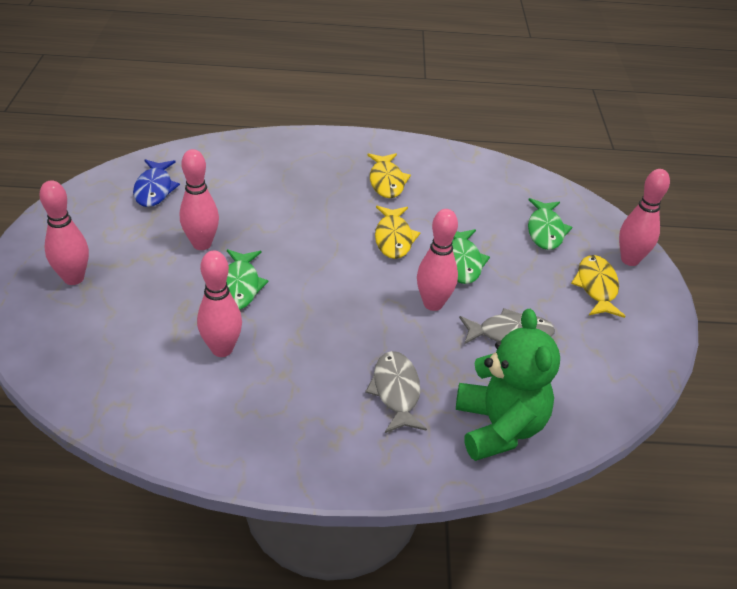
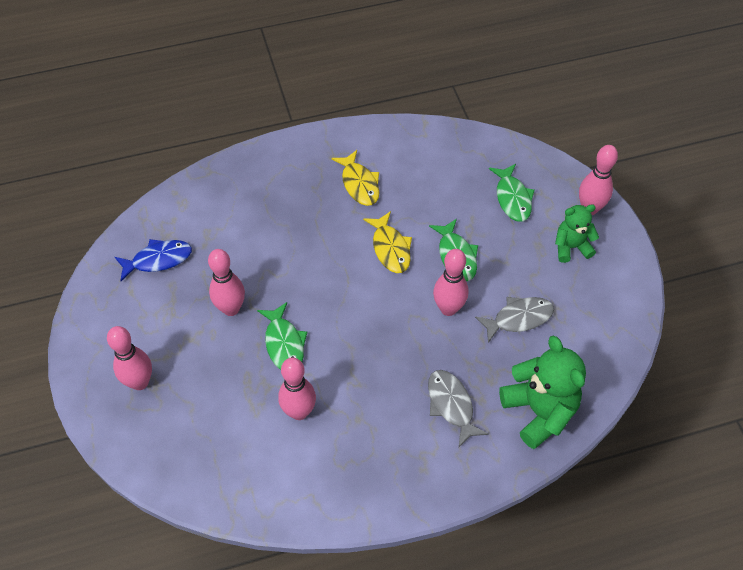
camera: 15 degrees left, 15 degrees up
blue fish [133,159,180,207] -> blue fish turned 90 degrees counterclockwise [115,239,192,281]
yellow fish [571,255,625,318] -> green teddy bear [555,204,599,263]

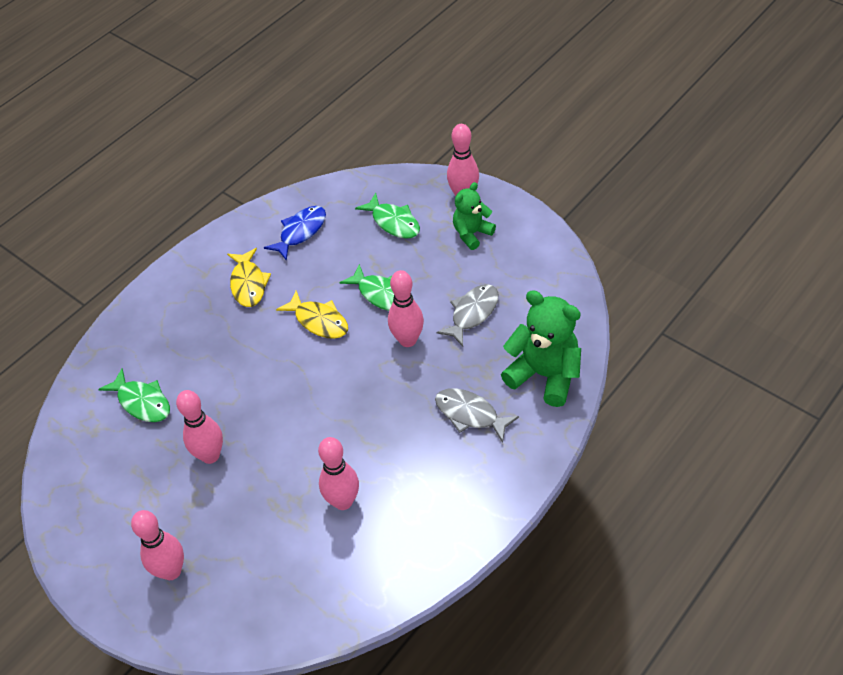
camera: 30 degrees left, 5 degrees down
blue fish [115,239,192,281] -> blue fish moved to [264,206,326,261]
green fish [257,302,307,370] -> green fish moved to [98,368,170,422]
yellow fish [331,150,379,206] -> yellow fish turned 45 degrees clockwise [227,248,271,307]

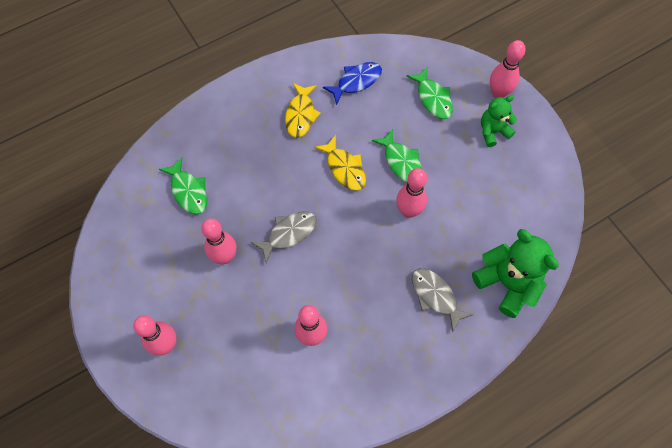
camera: 15 degrees right, 15 degrees up
grey fish [436,284,499,346] -> grey fish moved to [251,211,317,263]

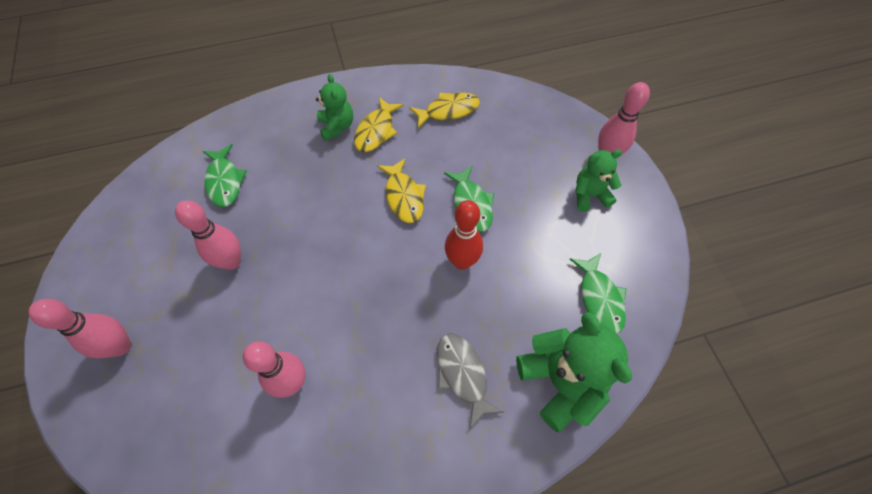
camera: 15 degrees right, 5 degrees down
grey fish [251,211,317,263] -> none
blue fish [323,62,382,105] -> yellow fish [409,92,480,128]
pink bowling pin [396,168,427,218] -> red bowling pin [445,200,483,270]
green fish [406,67,453,119] -> green fish moved to [570,253,626,334]
none -> green teddy bear [316,74,353,141]

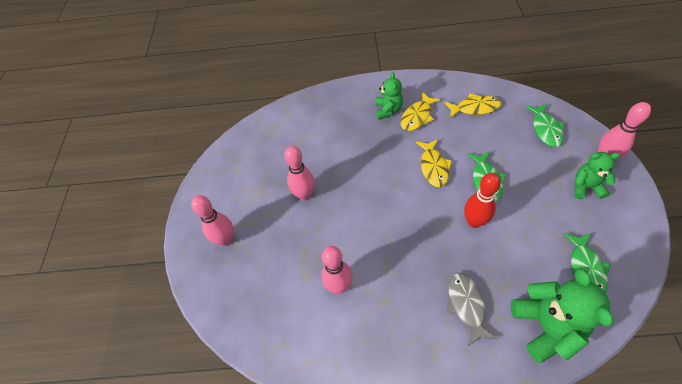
camera: 20 degrees right, 5 degrees down
green fish [203,144,247,207] -> green fish moved to [525,103,564,147]

